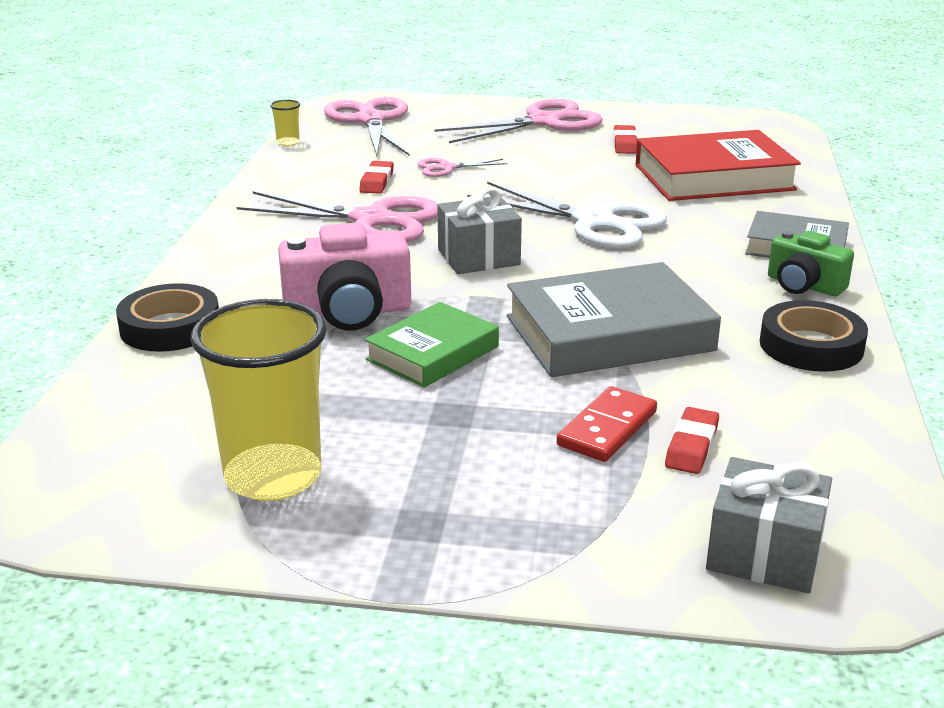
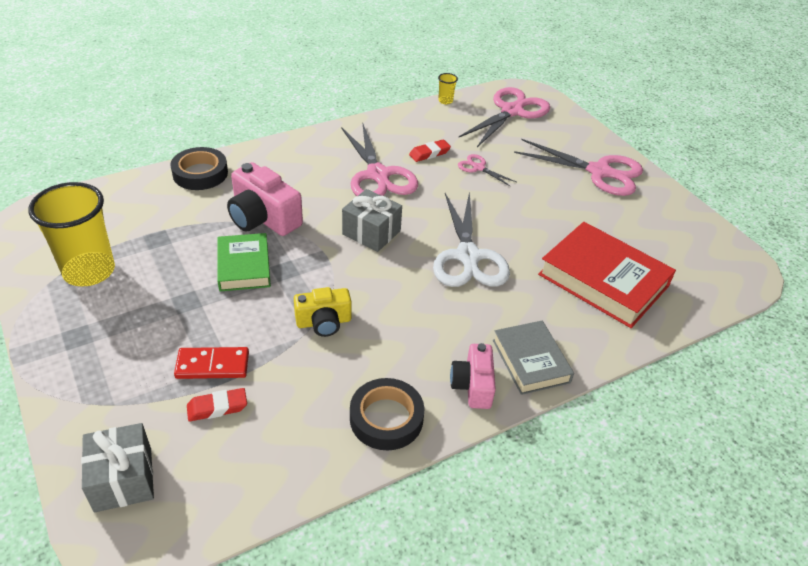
camera: 50 degrees right, 15 degrees up
green book [365,302,499,388] -> green book turned 75 degrees clockwise [217,233,271,291]
grey book [507,262,721,377] -> yellow camera [294,287,352,337]
red eraser [614,125,638,154] -> none
green camera [768,231,854,296] -> pink camera [450,343,496,409]

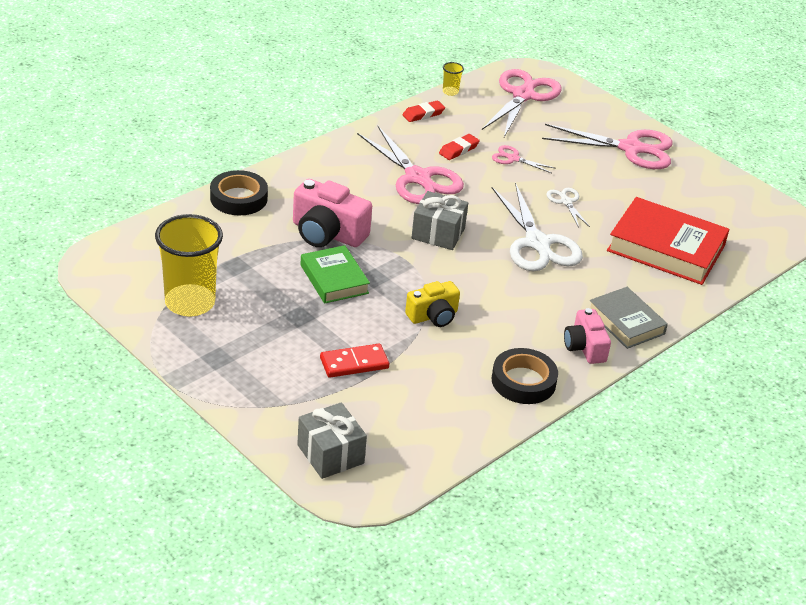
camera: 15 degrees left, 5 degrees down
red eraser [187,388,247,421] -> red eraser moved to [403,101,445,122]
none -> white scissors [546,188,590,228]

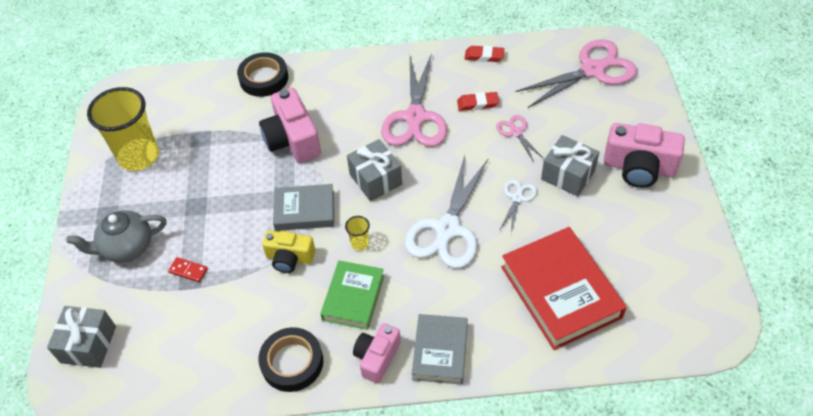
camera: 45 degrees right, 15 degrees up
green book [301,245,370,304] -> green book moved to [320,261,384,330]
red domino [320,344,389,378] -> red domino [168,257,208,282], size x0.62
yellow cup [443,62,464,96] -> yellow cup moved to [345,216,370,250]
pink scissors [542,124,673,169] -> pink camera [604,123,685,188]
none -> grey teapot [66,210,167,263]
none -> grey book [273,184,334,231]
none -> grey gift [541,135,599,197]

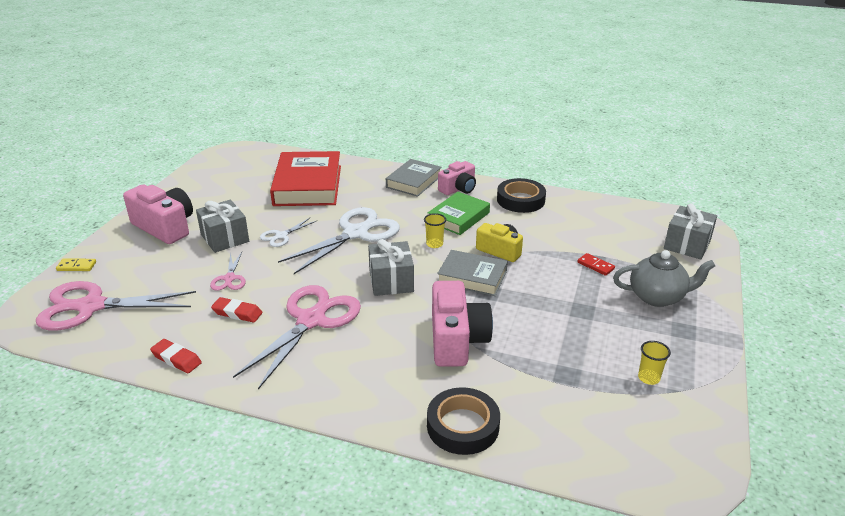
camera: 160 degrees left, 20 degrees down
yellow cup [87,87,159,171] -> yellow cup [638,341,671,385], size x0.40
none -> yellow domino [56,258,96,271]

